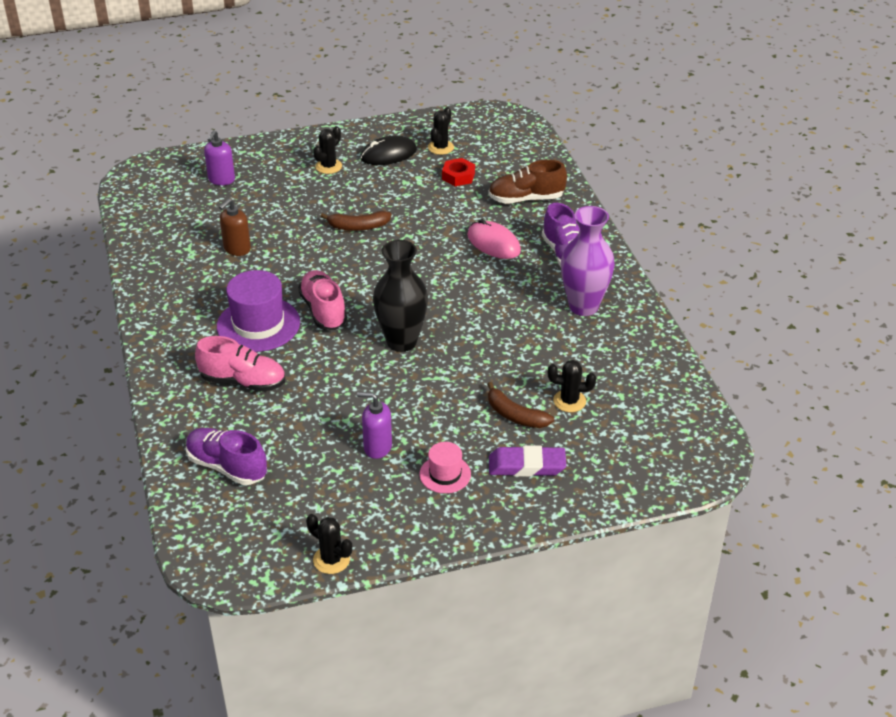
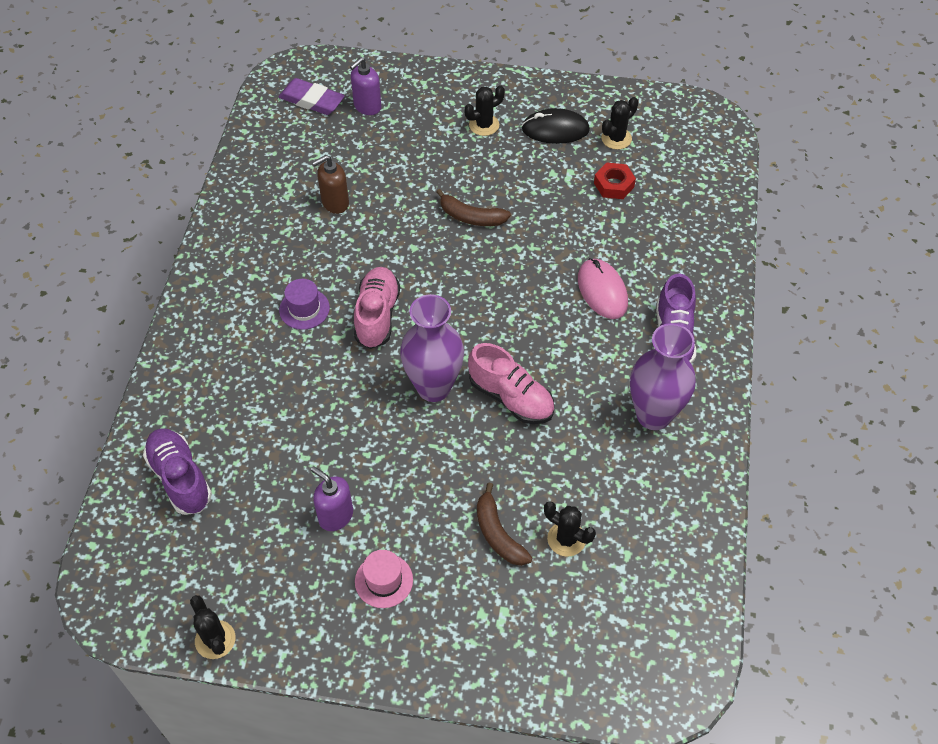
camera: 25 degrees right, 15 degrees up
pink shoe [195,336,285,392] -> pink shoe moved to [468,343,554,424]
purple hat [217,270,300,352] -> purple hat [279,279,330,330], size x0.55
black vase [373,240,428,352] -> purple vase [400,294,464,402]
brown shoe [488,160,567,204] -> none
purple eraser [489,445,566,477] -> purple eraser moved to [279,78,345,115]

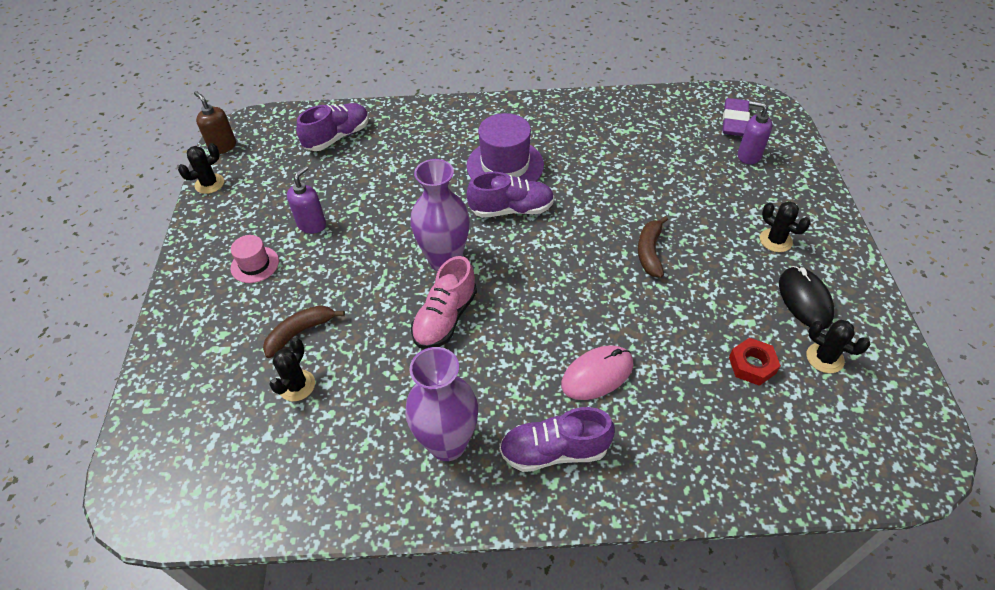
camera: 80 degrees right, 5 degrees down
purple hat [279,279,330,330] -> purple hat [467,113,544,181], size x1.81
brown soap dispenser [312,155,349,214] -> brown soap dispenser moved to [194,91,236,154]
pink shoe [354,267,400,349] -> purple shoe [467,172,554,218]

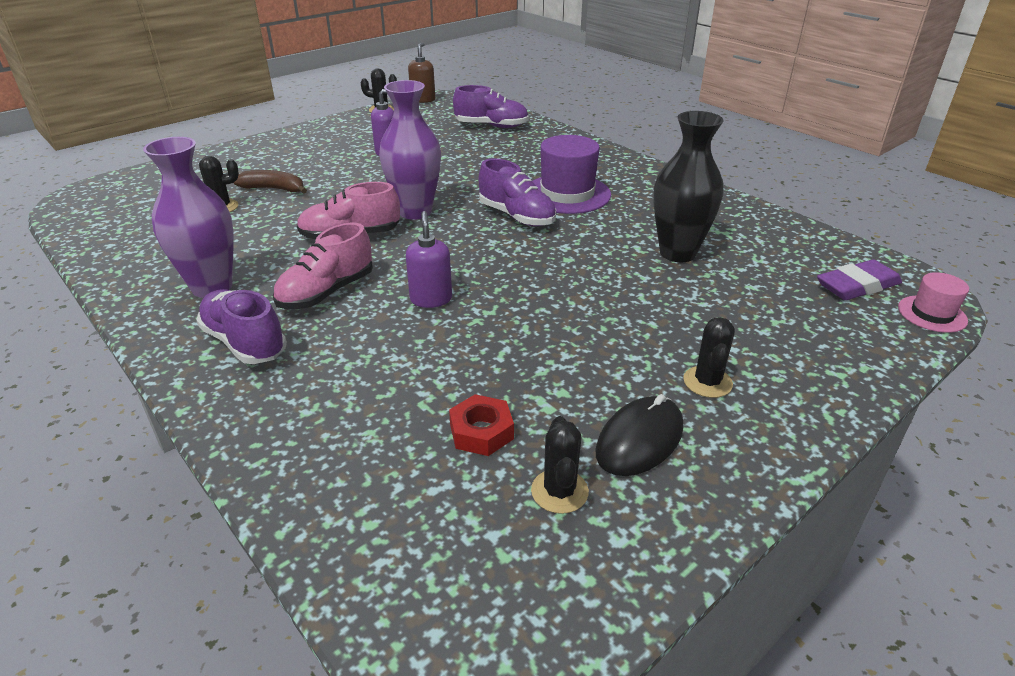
camera: 50 degrees right, 15 degrees down
pink hat [230,235,279,283] -> pink hat moved to [898,272,969,333]
pink mouse [561,345,633,400] -> none
brown banana [638,216,668,278] -> none
purple soap dispenser [738,101,773,164] -> purple soap dispenser moved to [406,211,452,308]
none -> pink shoe [273,223,373,309]
none -> black vase [654,111,724,262]

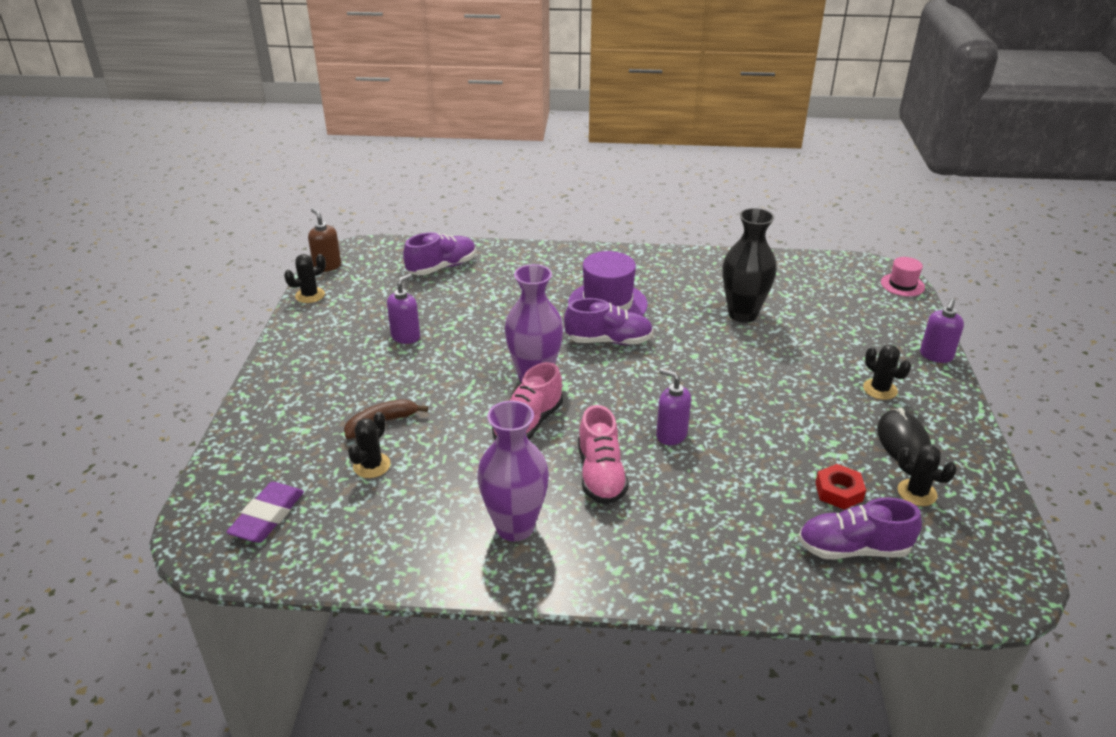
camera: 45 degrees left, 0 degrees up
purple shoe [196,289,287,364] -> purple shoe moved to [798,497,922,559]
purple eraser [817,259,902,300] -> purple eraser moved to [226,482,304,543]
none -> purple soap dispenser [920,298,964,363]

